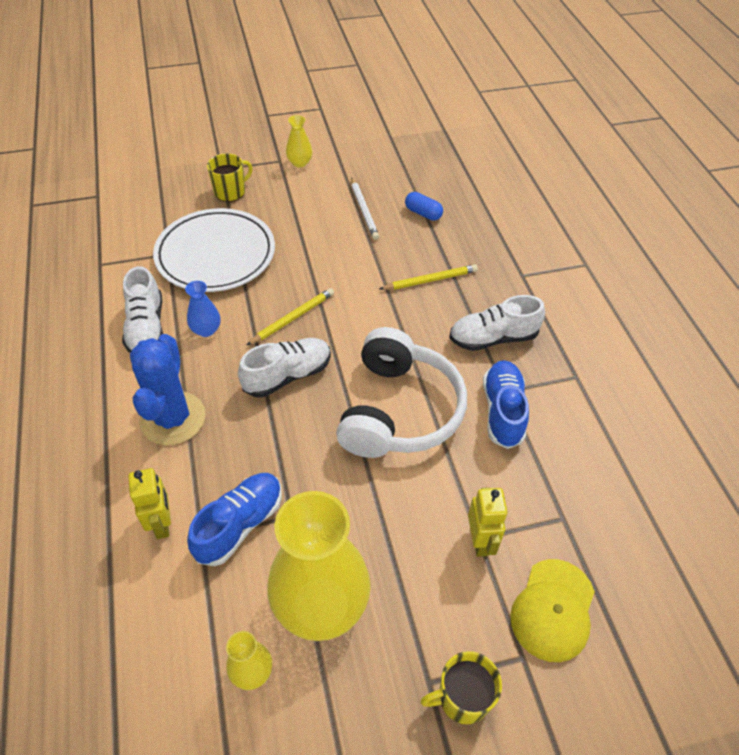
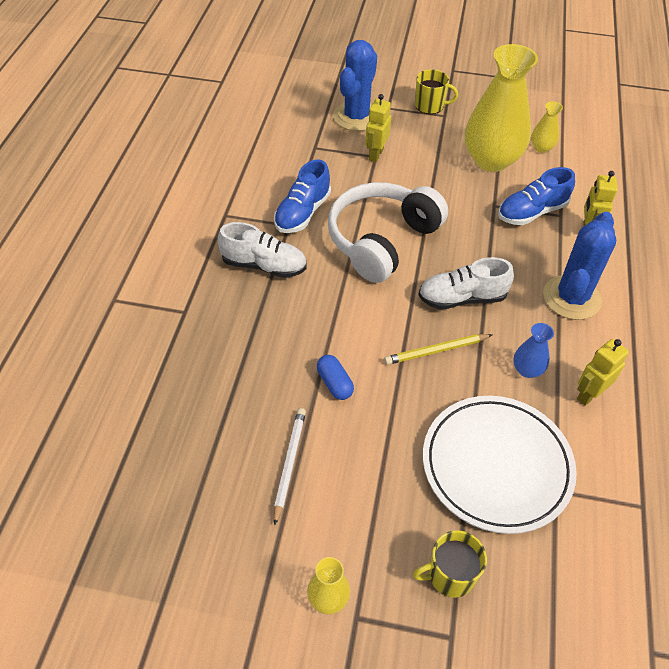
camera: 155 degrees left, 0 degrees up
white shoe [122,266,163,353] -> yellow robot [577,339,629,406]
yellow pencil [379,264,478,290] -> none
blue capsule [405,192,443,221] -> blue capsule moved to [317,355,354,400]
yellow cap [510,559,595,662] -> blue cactus [333,40,377,131]

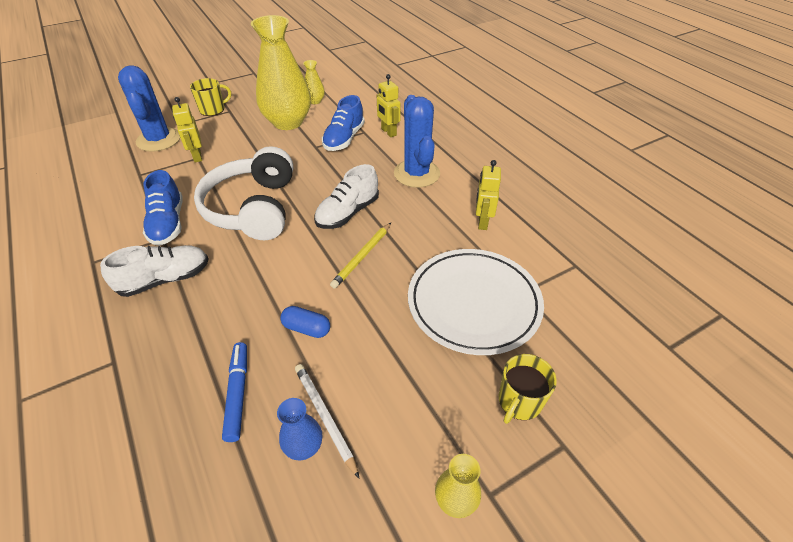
camera: 40 degrees left, 5 degrees down
blue vase [513,323,554,378] -> blue vase moved to [277,398,322,460]
none -> blue marker [222,342,247,442]

